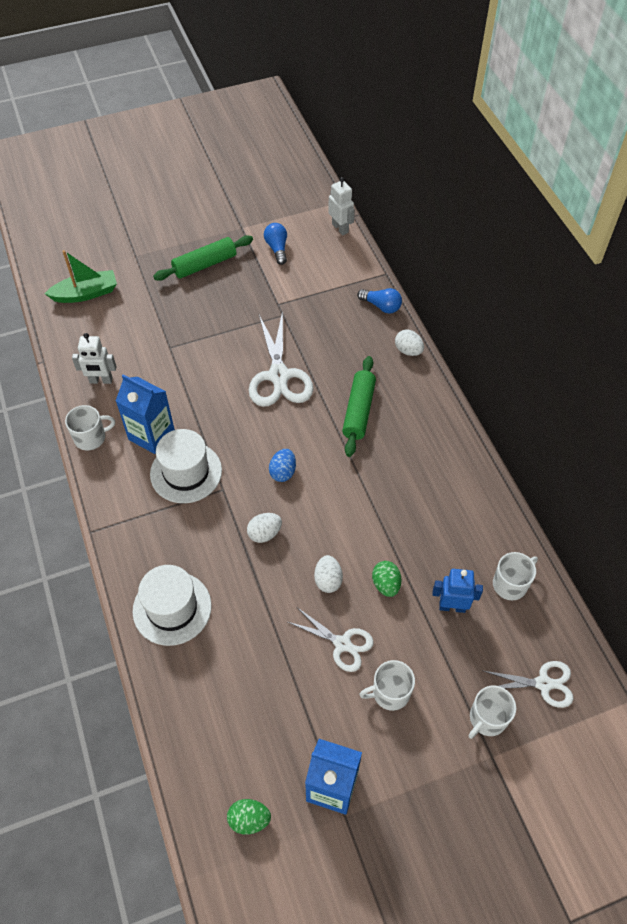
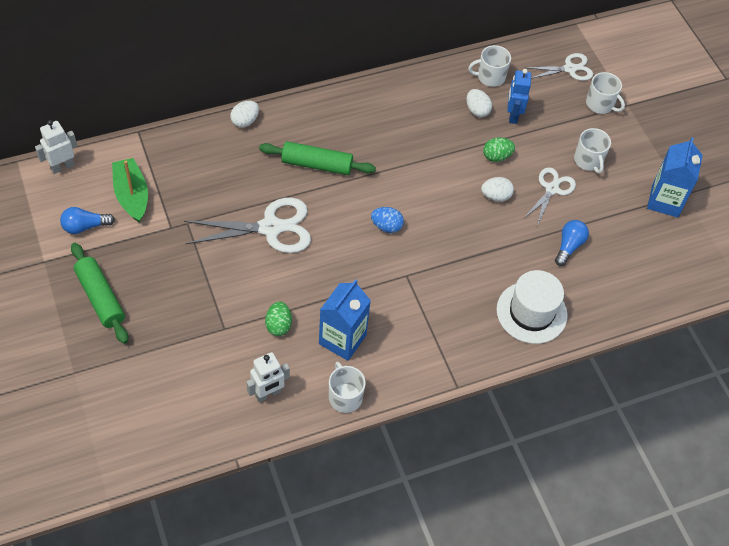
camera: 95 degrees left, 0 degrees up
green boat [44,250,117,303] -> green boat moved to [112,158,148,223]
white robot [72,333,117,384] -> white robot turned 60 degrees clockwise [246,352,290,402]
white hat [150,429,222,503] -> none
green egg [227,799,271,835] -> green egg moved to [265,301,292,336]
white egg [247,513,282,543] -> white egg moved to [467,89,492,117]
blue light bulb [357,288,402,314] -> blue light bulb moved to [555,220,589,266]
white scissors [484,661,574,708] -> white scissors turned 75 degrees clockwise [525,53,593,81]
white mug [493,552,538,600] -> white mug turned 60 degrees counterclockwise [468,45,511,87]

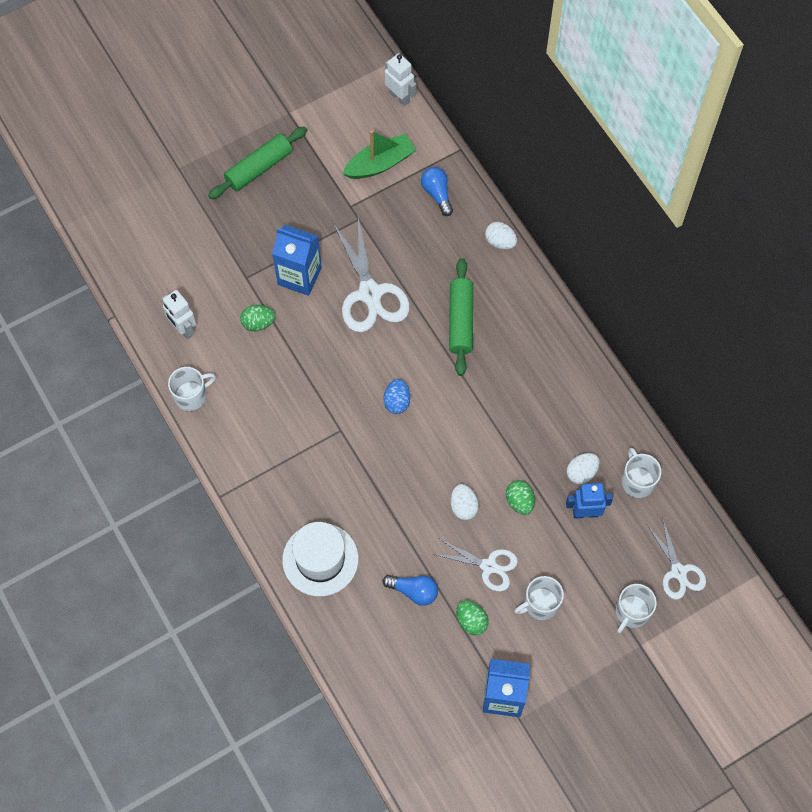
camera: 85 degrees right, 10 degrees up
blue light bulb [60,207,115,234] -> blue light bulb moved to [421,167,453,216]
blue carton [319,279,371,361] -> blue carton moved to [272,225,322,296]
none -> green egg [456,600,489,636]

